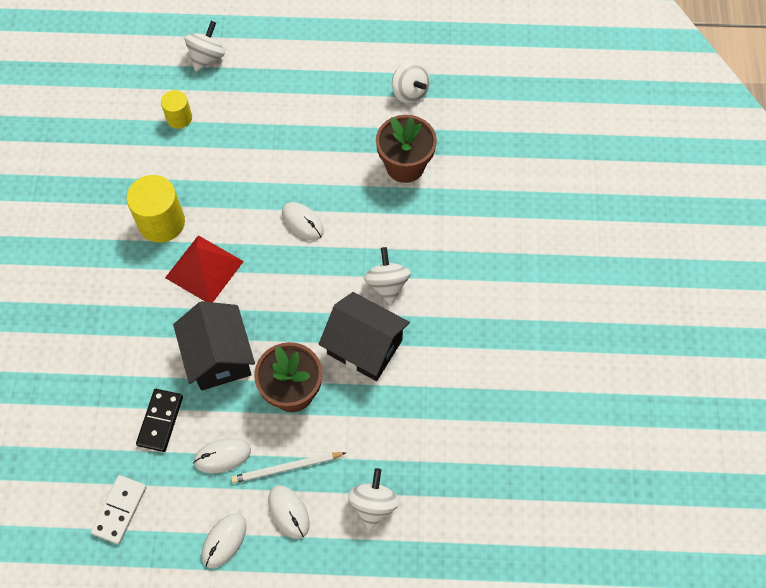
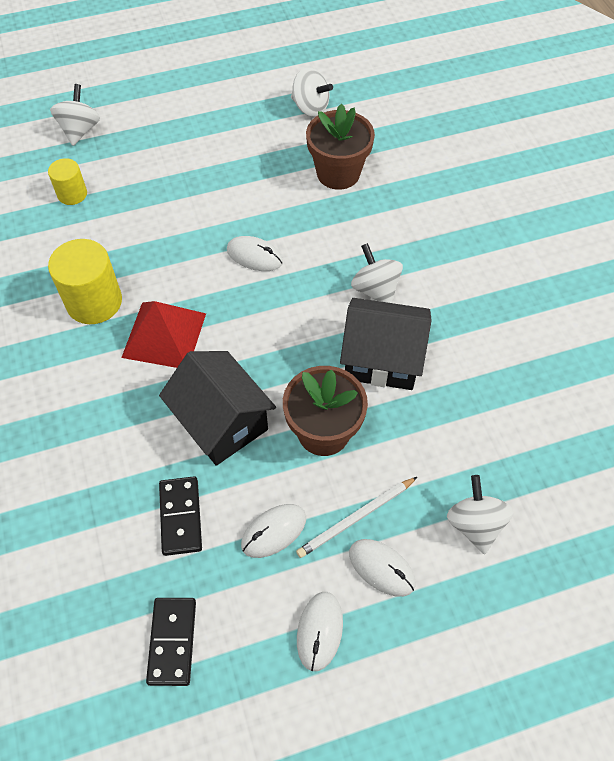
camera: 20 degrees left, 5 degrees down
white domino [91,475,147,544] -> black domino [146,598,196,686]

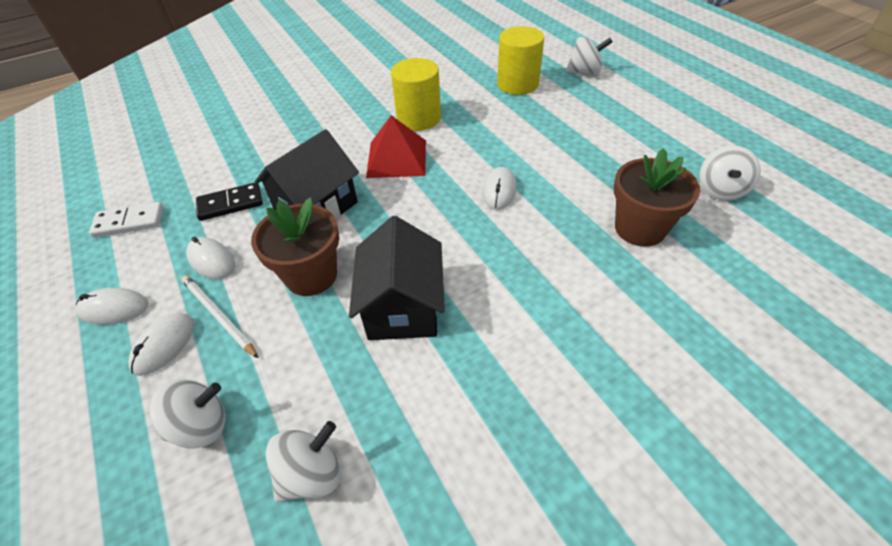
camera: 80 degrees right, 10 degrees down
yellow cylinder [48,158,87,205] -> yellow cylinder [497,26,544,95], size x1.72
black domino [146,598,196,686] -> white domino [89,202,163,238]
white spinning top [351,243,403,303] -> white spinning top moved to [266,421,341,502]

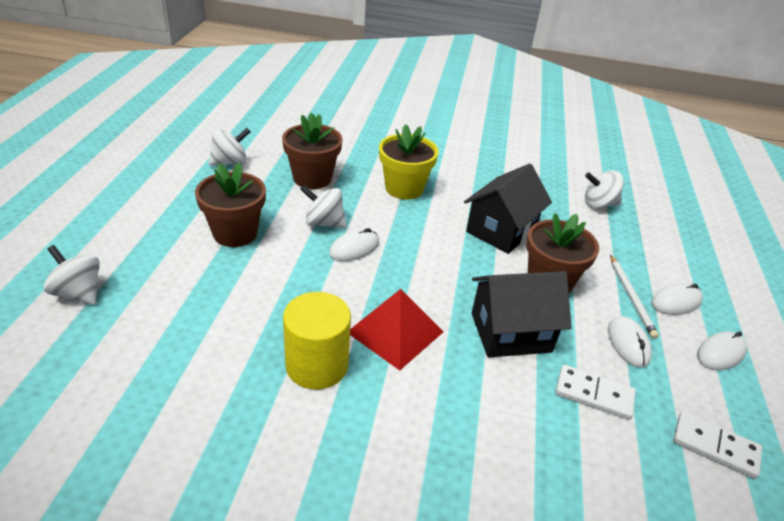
camera: 145 degrees left, 10 degrees down
white mouse [76,288,149,325] -> white mouse turned 75 degrees counterclockwise [697,331,747,371]
white spinning top [150,379,225,449] -> white spinning top moved to [300,185,347,228]
black domino [196,183,263,221] -> white domino [555,365,636,420]
yellow cylinder [497,26,544,95] -> none
none -> brown flower pot [195,163,266,247]
none -> yellow flower pot [379,124,439,200]

